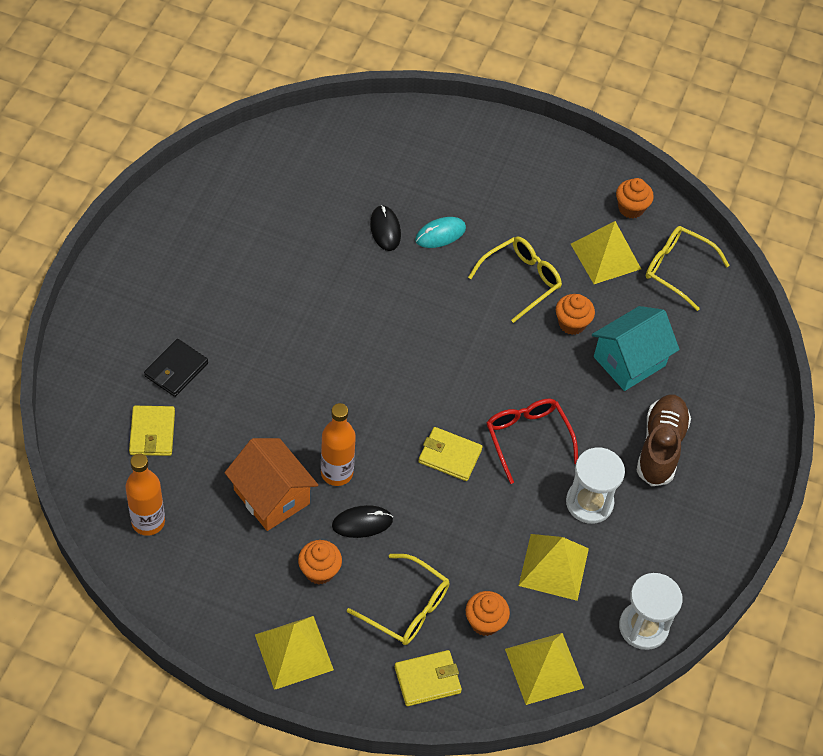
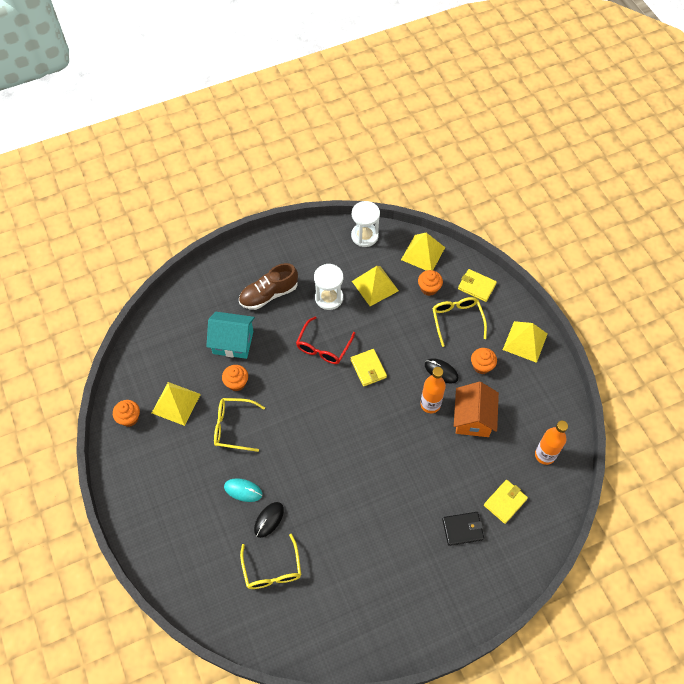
camera: 130 degrees left, 5 degrees up
yellow glasses [646,226,730,311] -> yellow glasses moved to [240,534,301,589]

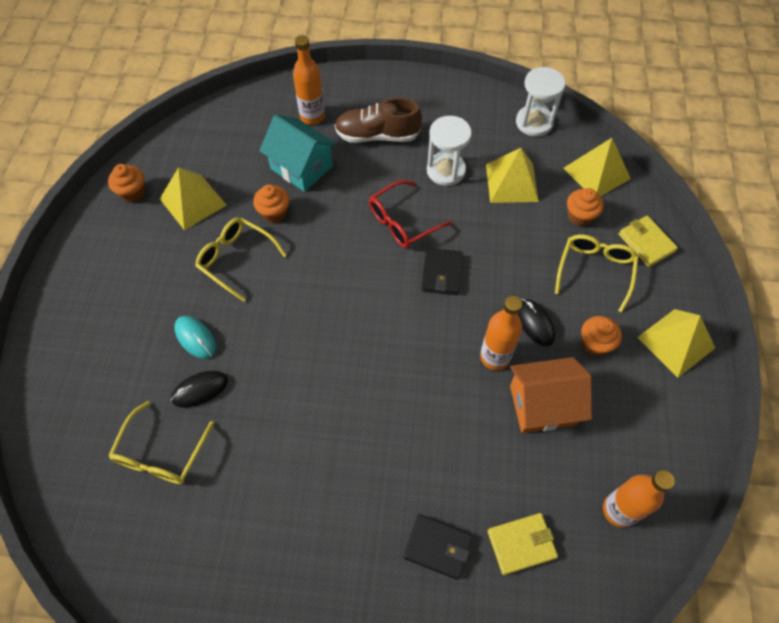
camera: 30 degrees right, 0 degrees up
yellow wallet [350,349,387,387] -> black wallet [421,248,463,295]
orange house [454,382,499,437] -> orange house turned 45 degrees clockwise [510,357,592,433]
none -> orange bottle [293,35,325,125]

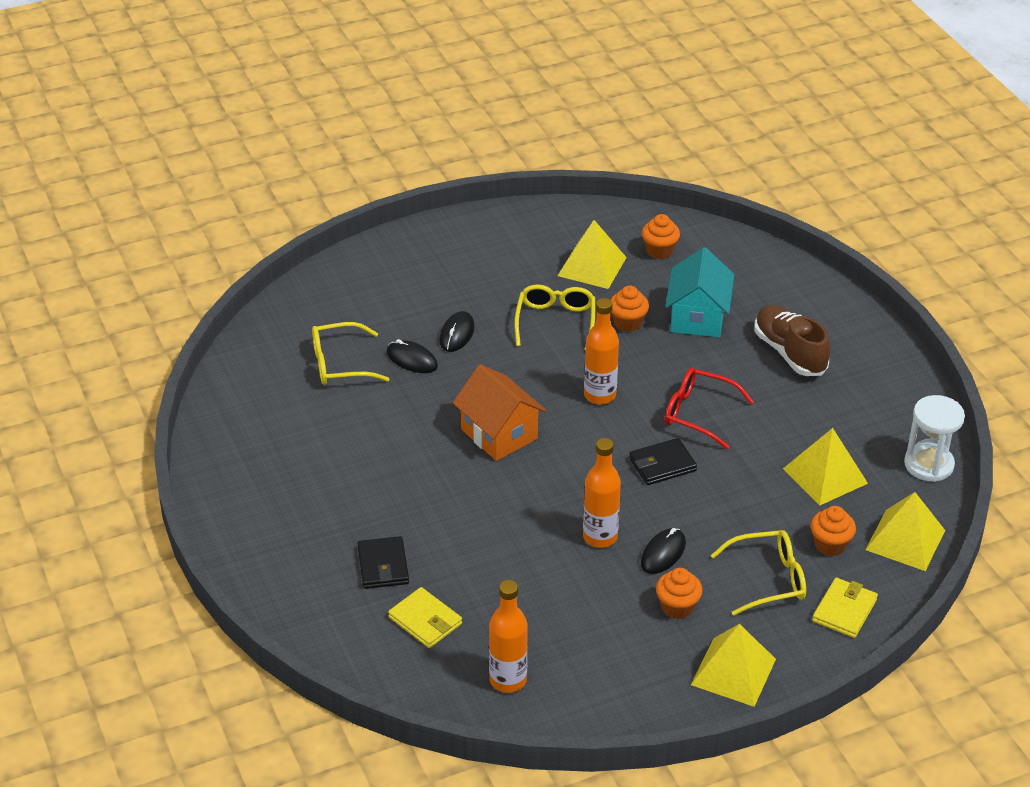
camera: 60 degrees right, 20 degrees down
orange cupcake [108,164,145,202] -> orange cupcake moved to [642,214,680,259]
turquoise mouse [174,316,216,359] -> black mouse [439,311,475,352]
orange bottle [293,35,325,125] -> orange bottle moved to [584,298,619,405]
white hourglass [427,116,472,186] -> none
orange house [510,357,592,433] -> orange house moved to [453,364,546,461]

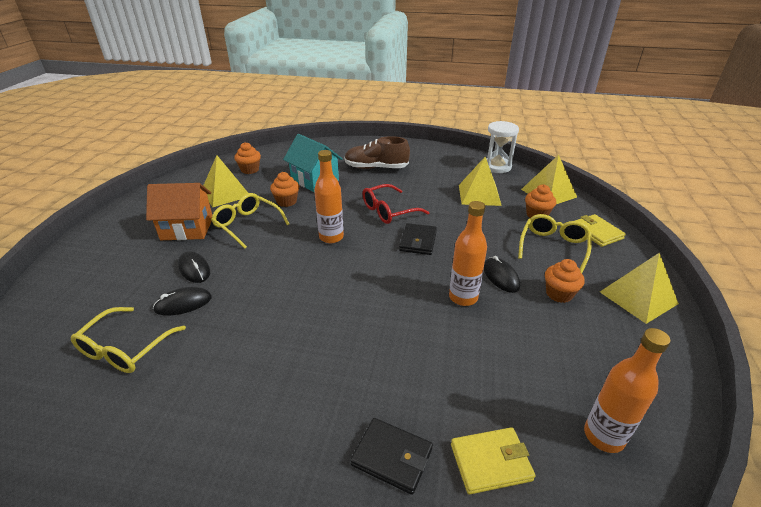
camera: 55 degrees left, 5 degrees down
orange house [453,364,546,461] -> orange house moved to [146,183,212,240]

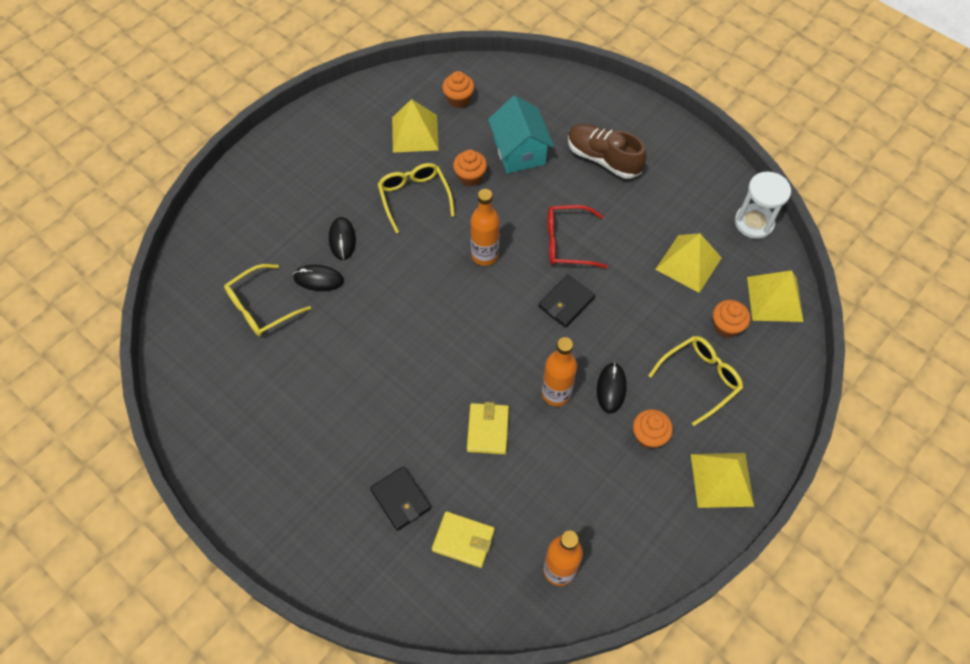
camera: 30 degrees right, 25 degrees up
orange house [146,183,212,240] -> none
yellow wallet [575,214,626,247] -> yellow wallet moved to [467,402,509,454]

